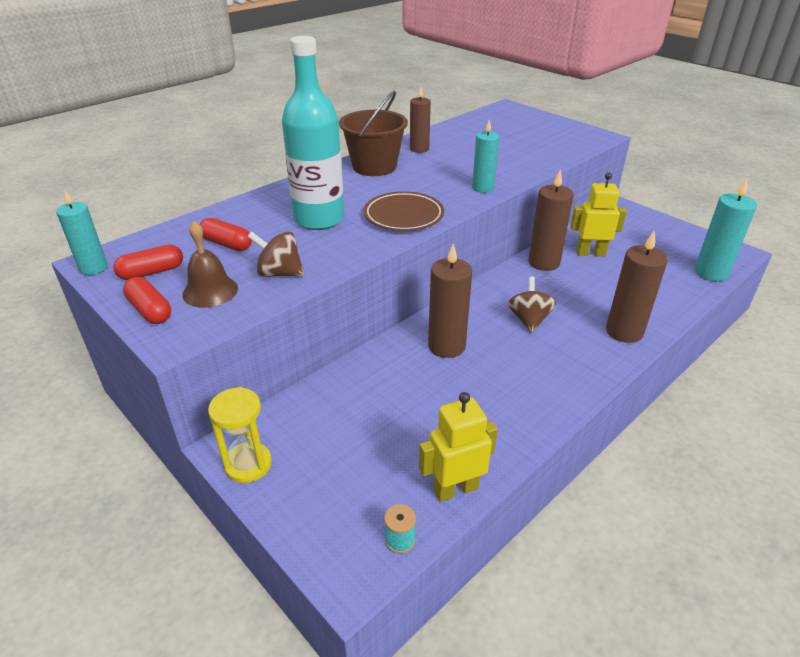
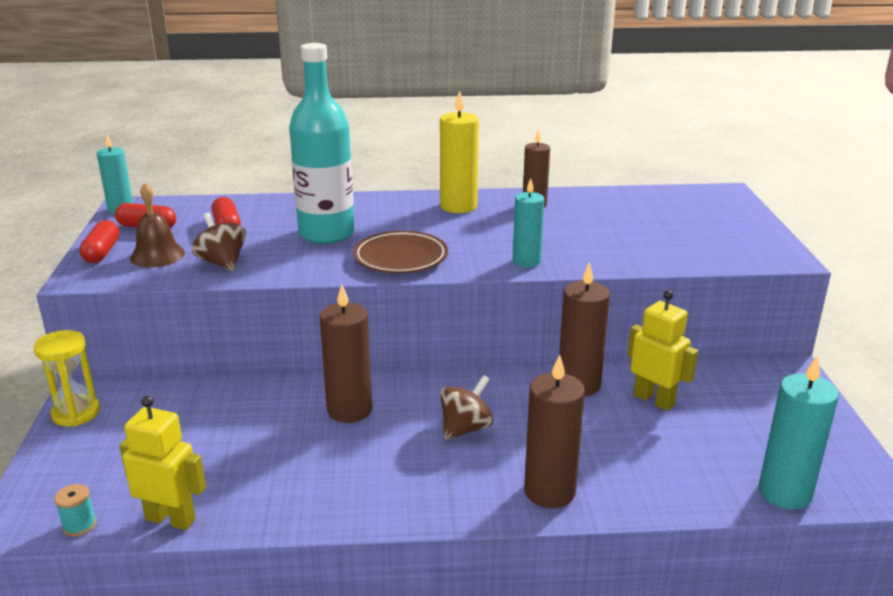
camera: 40 degrees right, 10 degrees down
brown bucket [339,91,408,176] -> yellow candle [440,90,479,213]

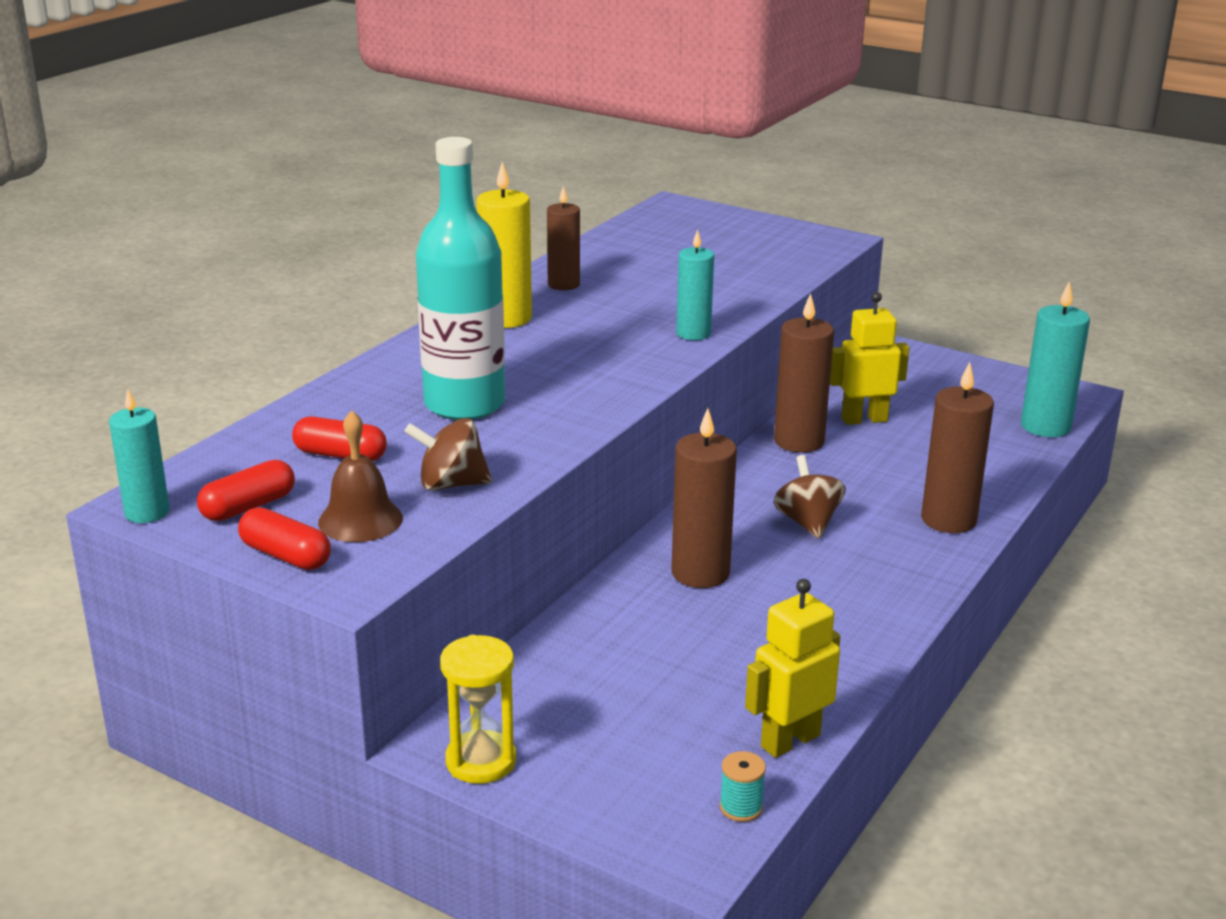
camera: 55 degrees left, 0 degrees up
brown plate [353,231,448,273] -> none

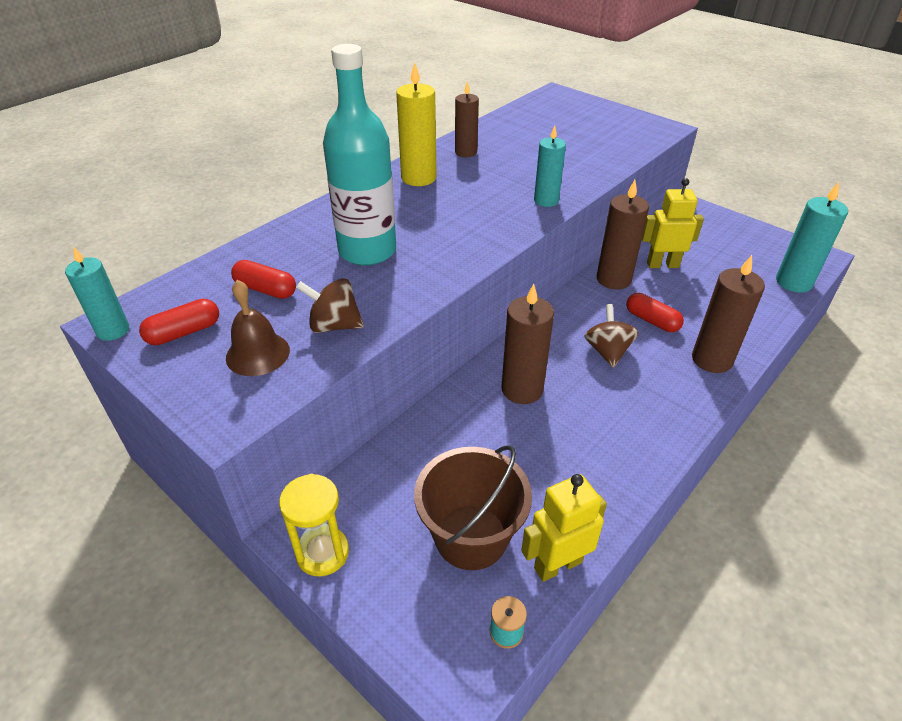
camera: 10 degrees right, 15 degrees up
red capsule [238,507,331,570] -> red capsule moved to [626,293,684,332]
none -> brown bucket [414,445,532,570]

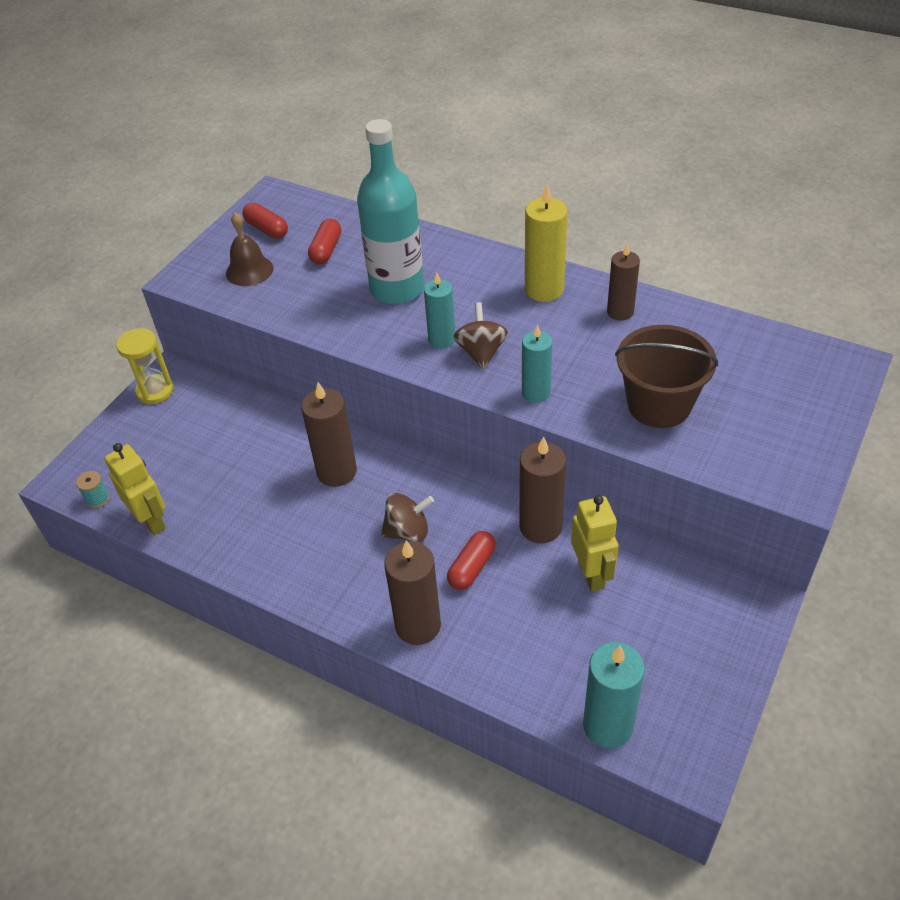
camera: 80 degrees right, 5 degrees up
turquoise candle [65,246,129,341] -> turquoise candle moved to [424,272,455,349]
brown spinning top [296,278,364,333] -> brown spinning top moved to [453,302,508,370]
brown bucket [414,445,532,570] -> brown bucket moved to [615,325,718,428]

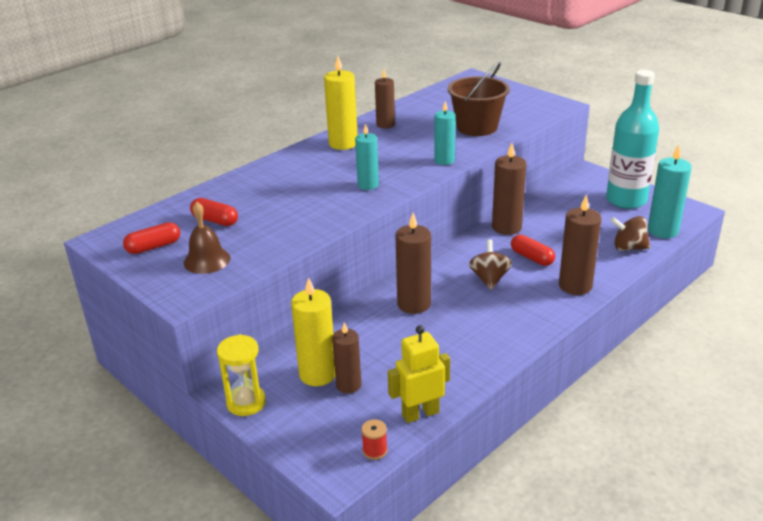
camera: 75 degrees left, 15 degrees down
turquoise spool [76,471,110,509] -> red spool [361,419,387,460]
turquoise bottle [357,119,424,304] -> turquoise bottle moved to [606,70,659,209]
brown spinning top [453,302,508,370] -> brown spinning top moved to [610,216,650,251]
yellow robot [571,495,619,592] -> none
none -> yellow candle [291,277,335,386]
none -> brown candle [332,322,361,394]

